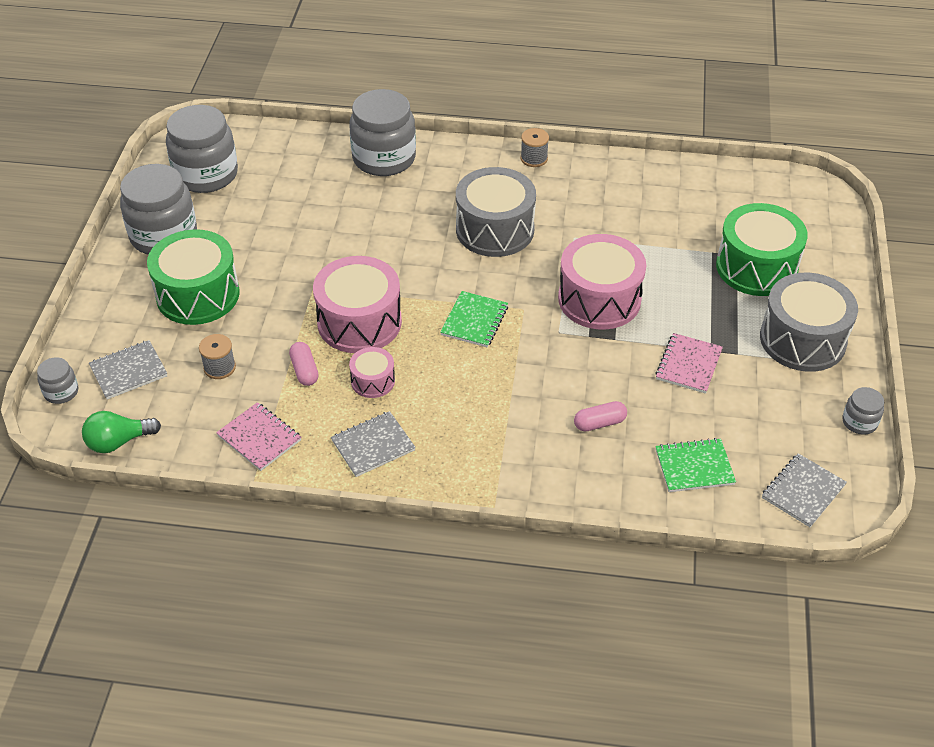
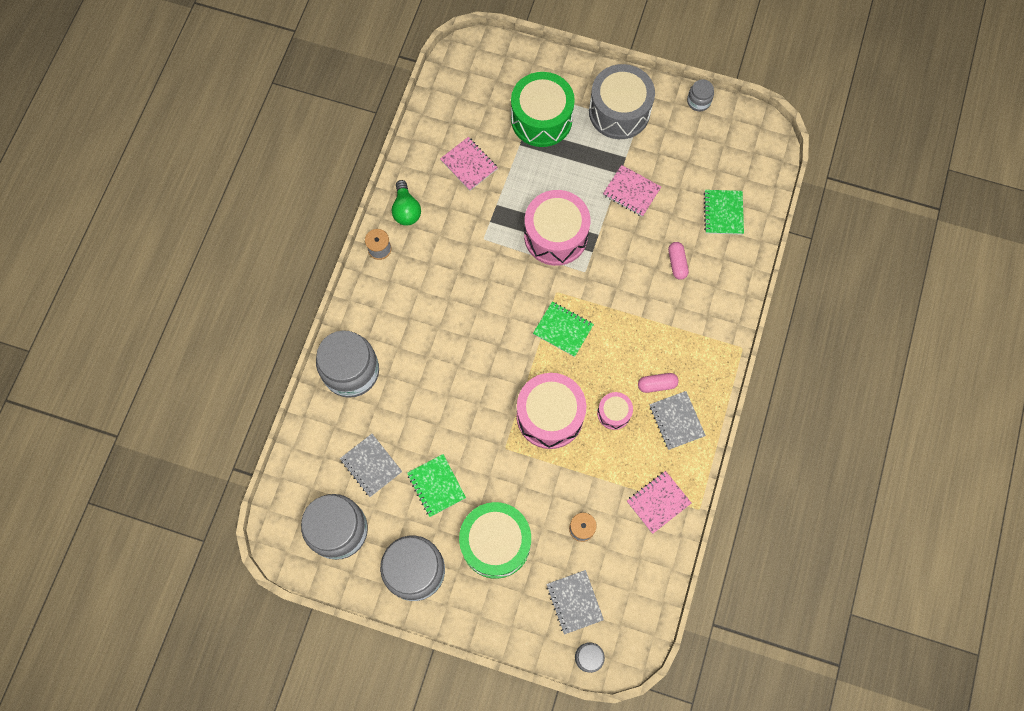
camera: 80 degrees left, 25 degrees up
green light bulb [82,411,161,453] -> green light bulb moved to [392,180,421,225]
pink capsule [289,342,319,386] -> pink capsule moved to [638,373,679,393]
grey drum [456,167,536,257] -> none
grey notebook [762,453,847,527] -> grey notebook moved to [340,434,402,497]
none -> green notebook [407,454,466,517]
none -> pink notebook [440,137,498,191]

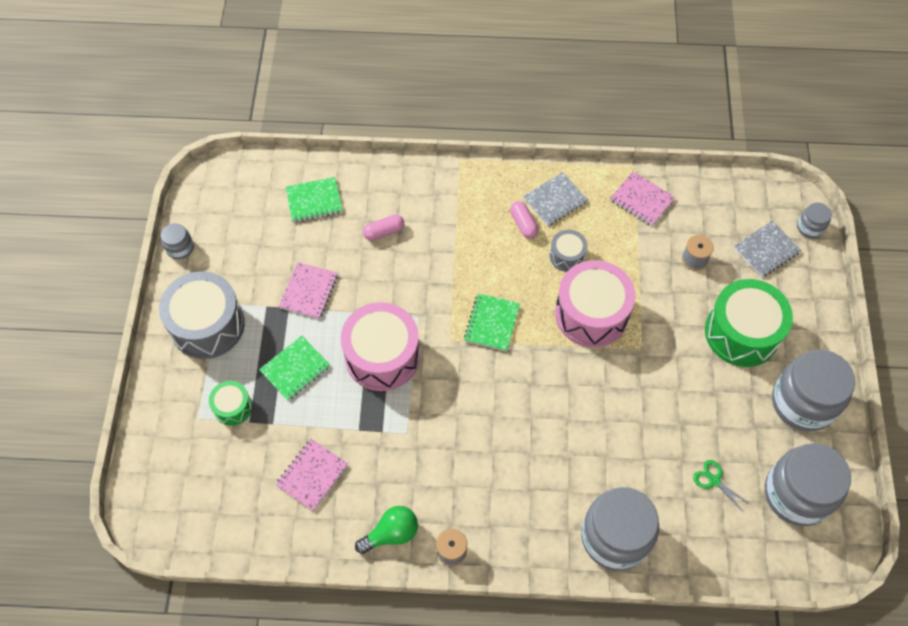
camera: 105 degrees left, 10 degrees down
grey notebook [340,434,402,497] -> green scissors [693,460,752,514]
green notebook [407,454,466,517] -> green notebook moved to [259,336,330,401]
green drum [511,72,575,147] -> green drum [209,381,252,426], size x0.50
pink drum [597,392,633,430] -> grey drum [550,230,588,272]

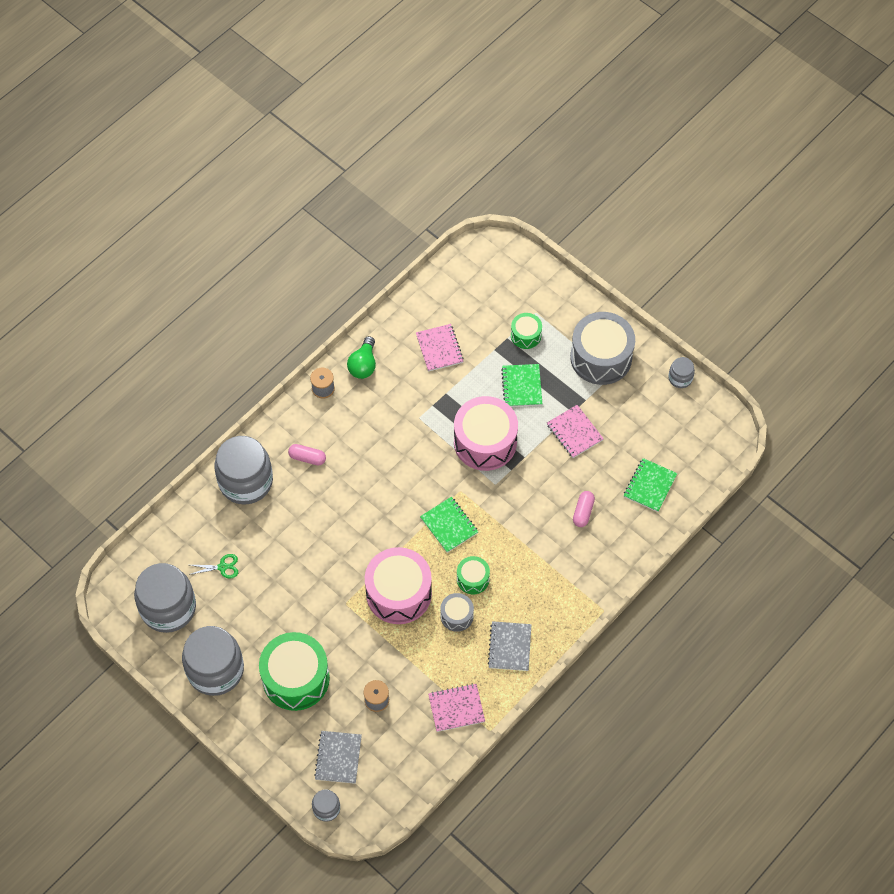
camera: 130 degrees right, 0 degrees up
pink capsule [510,201,539,239] -> pink capsule moved to [288,444,326,465]
none -> green drum [457,556,490,594]

